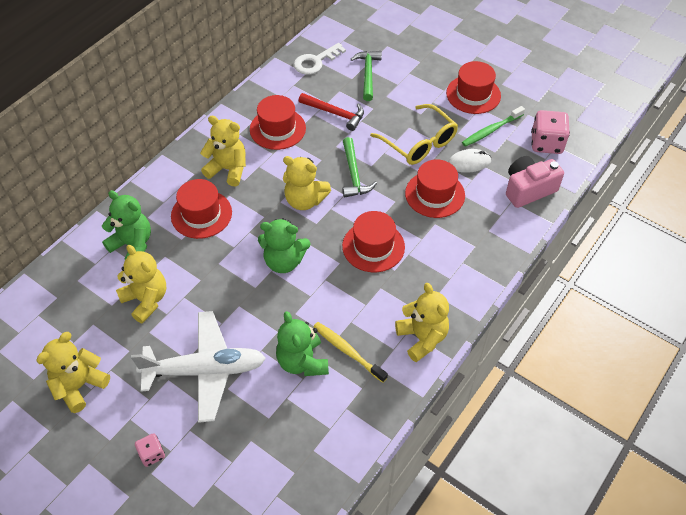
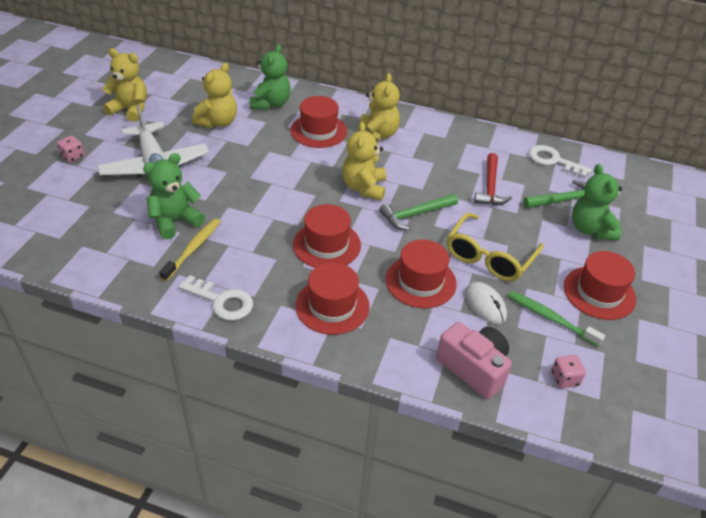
camera: 70 degrees right, 10 degrees down
red hat [250,95,306,150] -> red hat moved to [296,262,370,335]
green teddy bear [258,218,310,273] -> green teddy bear moved to [572,164,622,241]
yellow teddy bear [395,283,449,362] -> white key [178,275,253,321]
pink dice [531,110,570,154] -> pink dice [551,355,586,388], size x0.54

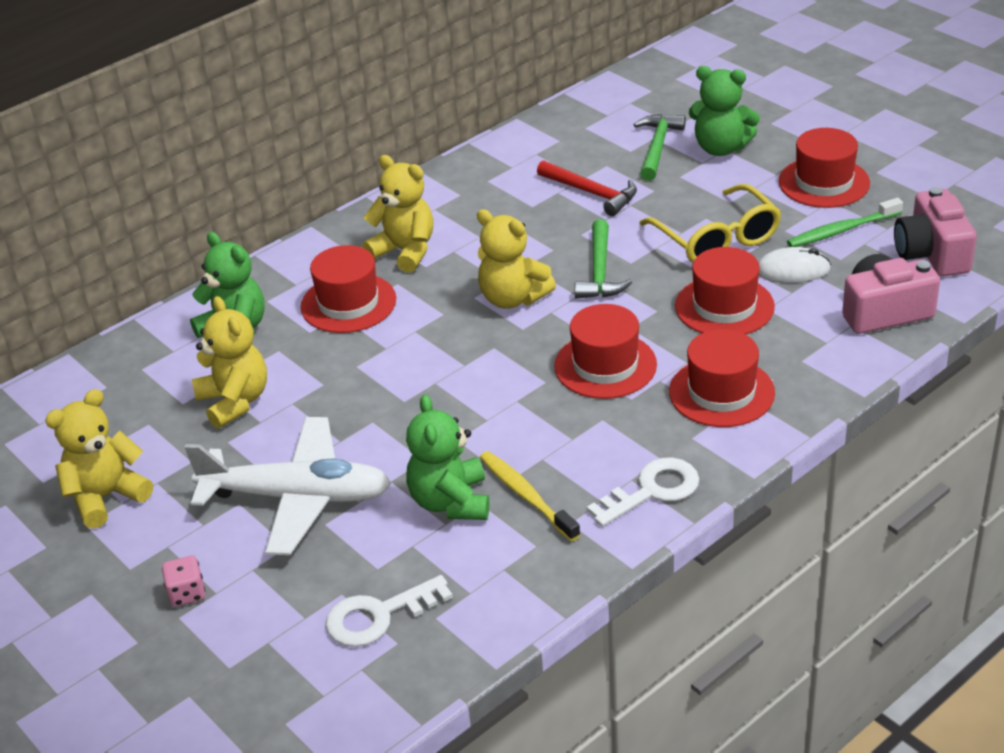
camera: 55 degrees left, 5 degrees down
white key [528,145,592,178] -> white key moved to [326,575,453,647]
pink dice [551,355,586,388] -> pink camera [894,187,977,276]

